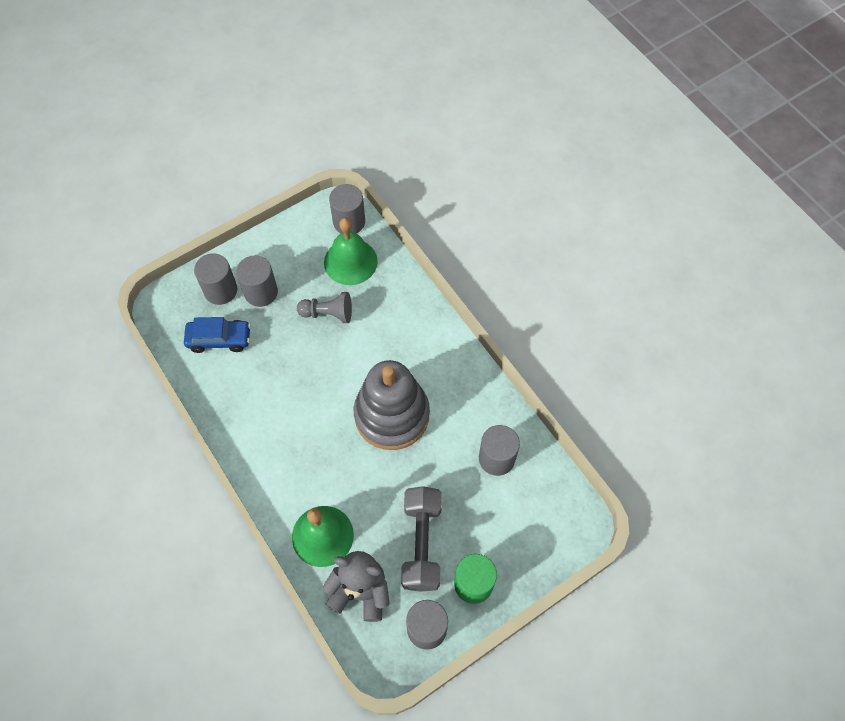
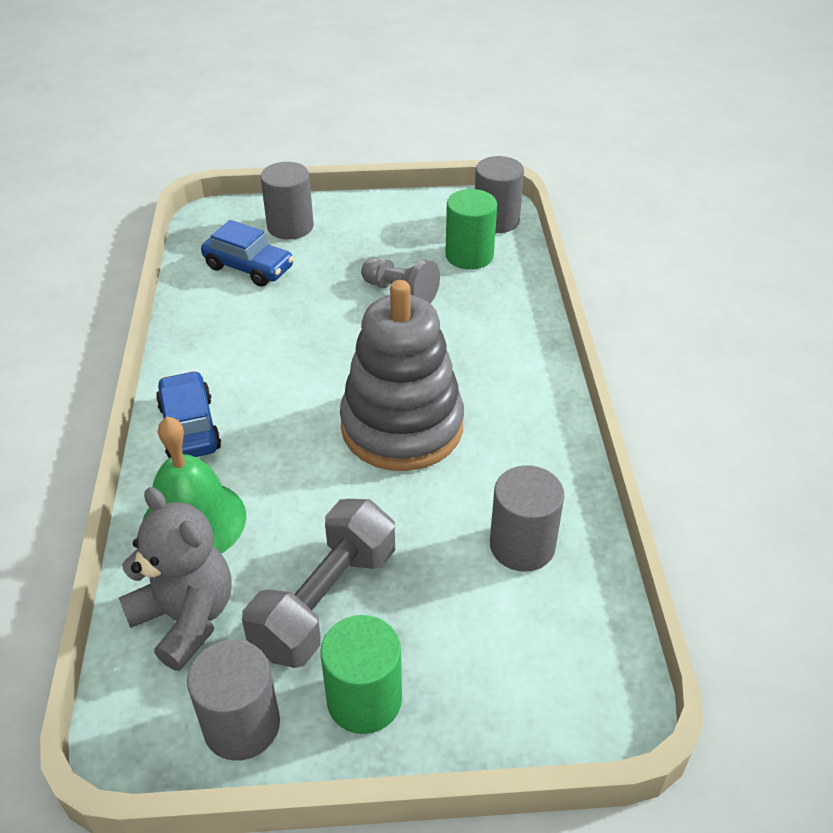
camera: 30 degrees right, 20 degrees down
grey cylinder [236,256,278,307] -> none
green bell [324,218,378,285] -> green cylinder [445,189,497,269]
none -> blue car [156,371,221,458]

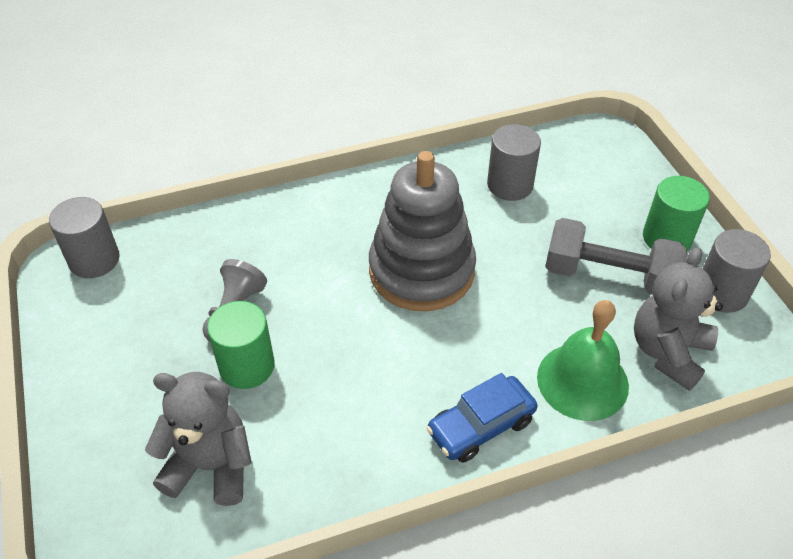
camera: 105 degrees left, 5 degrees up
blue car [201,220,294,287] -> grey teddy bear [145,372,252,506]
grey cylinder [260,162,314,240] -> none
green cylinder [445,189,497,269] -> green cylinder moved to [207,301,275,389]

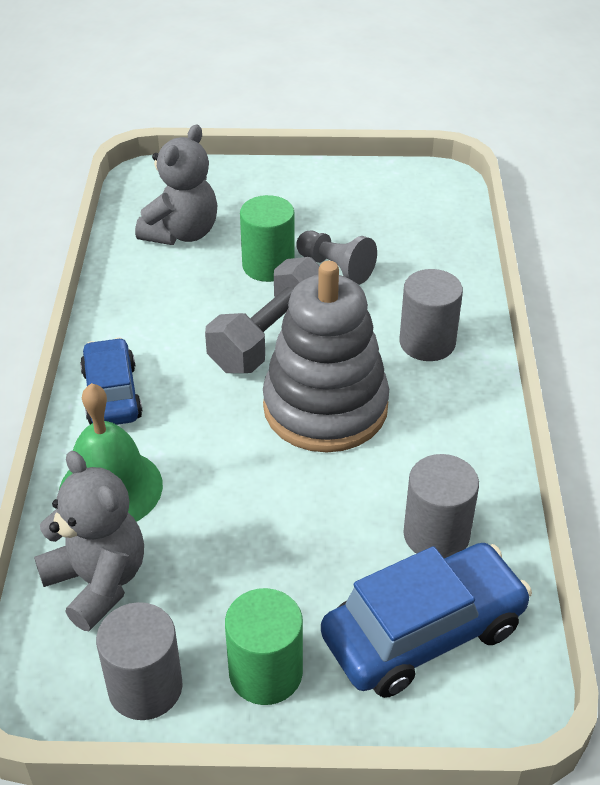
camera: 110 degrees right, 5 degrees down
grey cylinder [49,197,120,278] -> grey cylinder moved to [399,269,463,361]
grey dumbbell [545,218,687,295] -> grey dumbbell moved to [205,257,320,373]
none -> blue car [321,543,532,698]

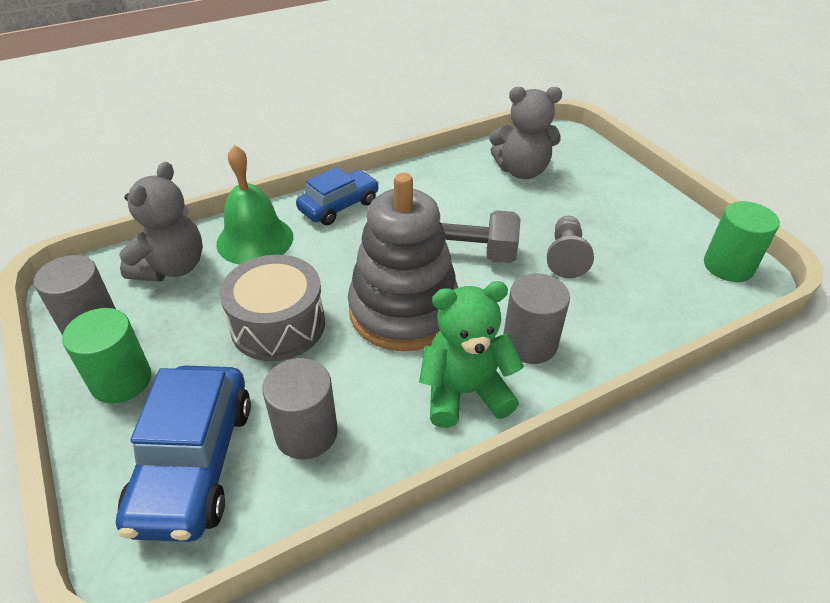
camera: 60 degrees right, 0 degrees up
green cylinder [240,195,295,282] -> green cylinder moved to [704,201,780,282]
blue car [321,543,532,698] -> blue car turned 60 degrees clockwise [116,365,251,542]
none -> grey drum [220,255,325,361]
none -> green teddy bear [419,281,524,428]

